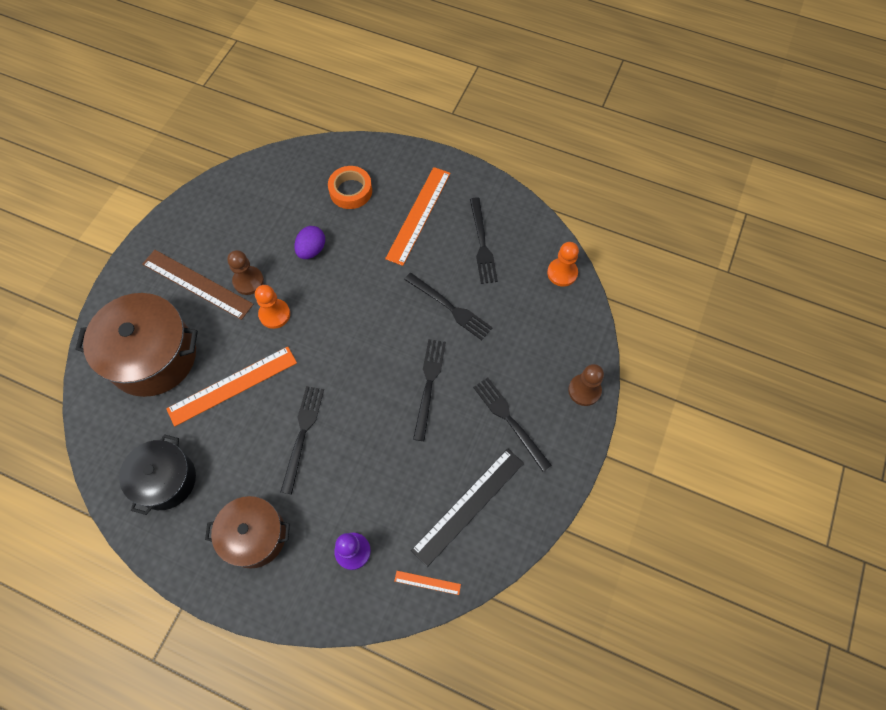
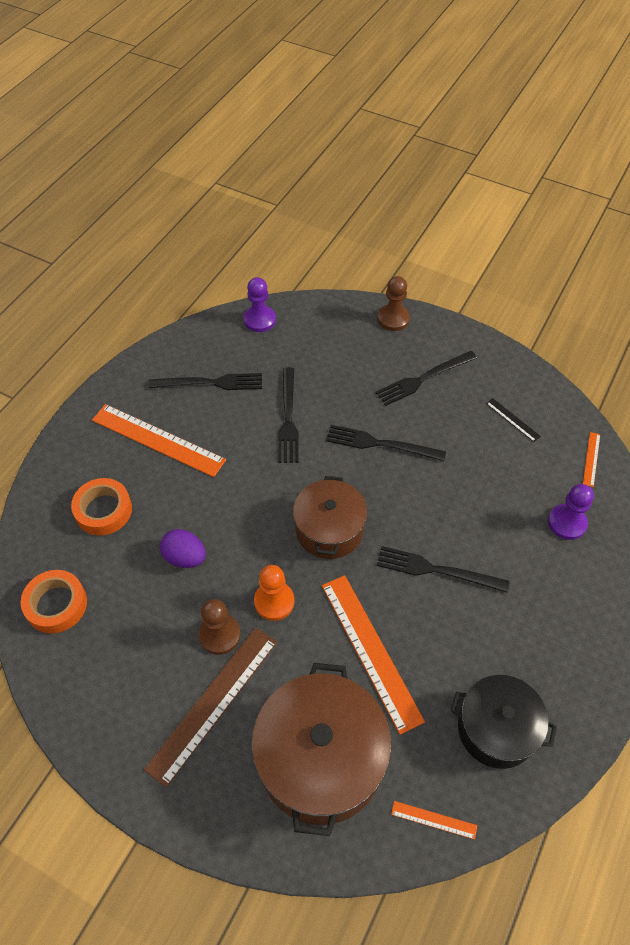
camera: 85 degrees left, 10 degrees down
brown pot [205,496,290,569] -> brown pot moved to [293,476,367,559]
black fork [404,273,493,340] -> black fork turned 135 degrees clockwise [278,367,299,463]
black ruler [411,448,524,567] -> black ruler [486,398,541,442], size x0.45
orange pawn [547,242,579,287] -> purple pawn [244,277,276,332]
none -> orange tape [21,570,87,633]
none -> orange ruler [391,801,477,840]

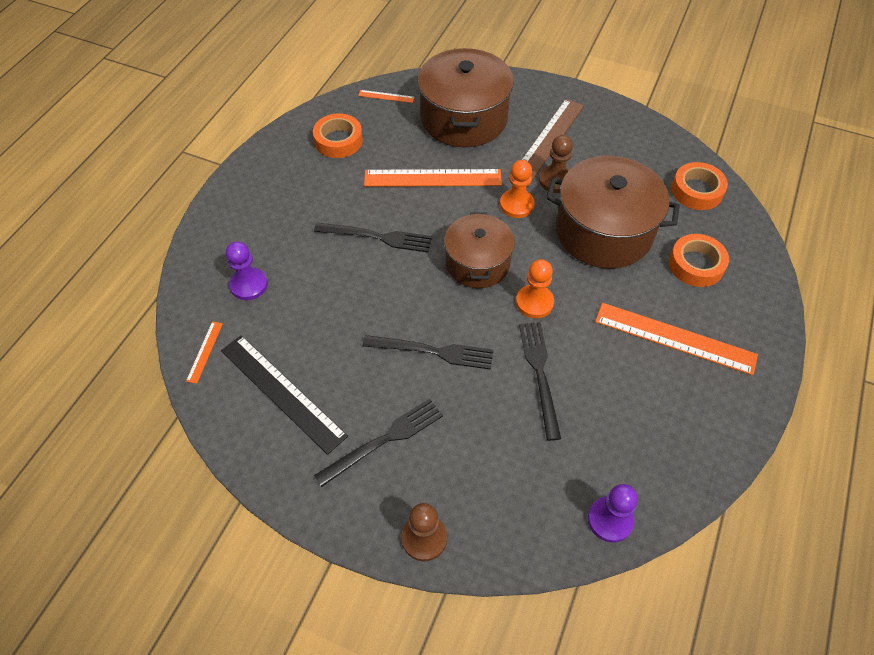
camera: 175 degrees right, 0 degrees up
black fork [148,373,262,390] -> none
purple egg [160,529,206,568] -> brown pot [546,156,680,269]
orange ruler [322,575,425,735] -> orange ruler turned 60 degrees counterclockwise [364,169,502,187]
black pot [451,675,557,769] -> orange tape [313,113,363,158]
black ruler [486,398,541,442] -> black ruler [221,335,348,455], size x2.24
none -> orange pawn [516,259,554,318]

